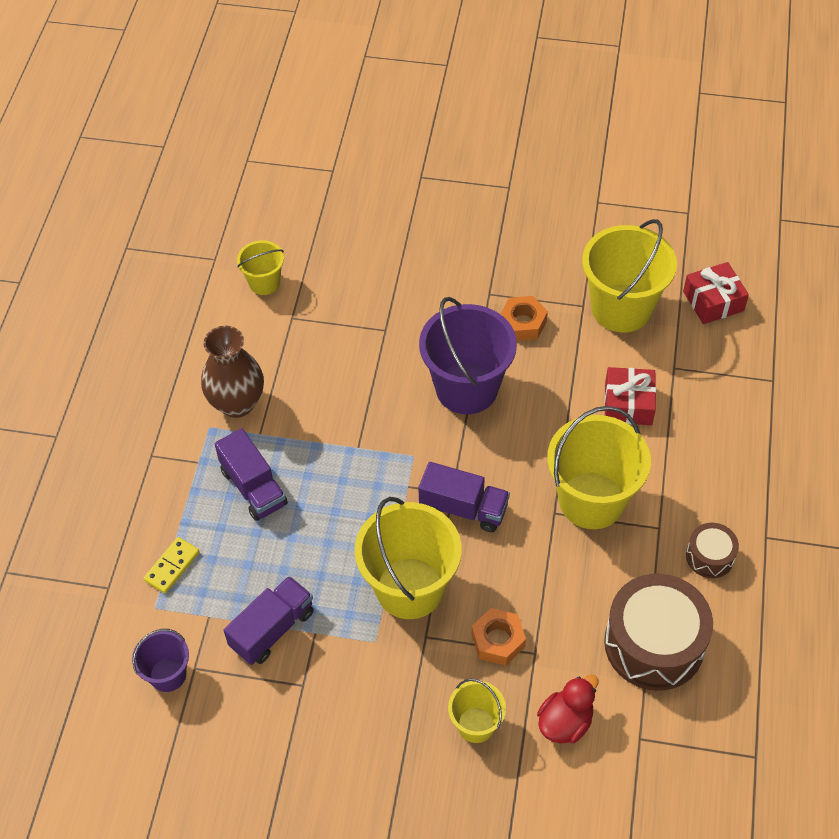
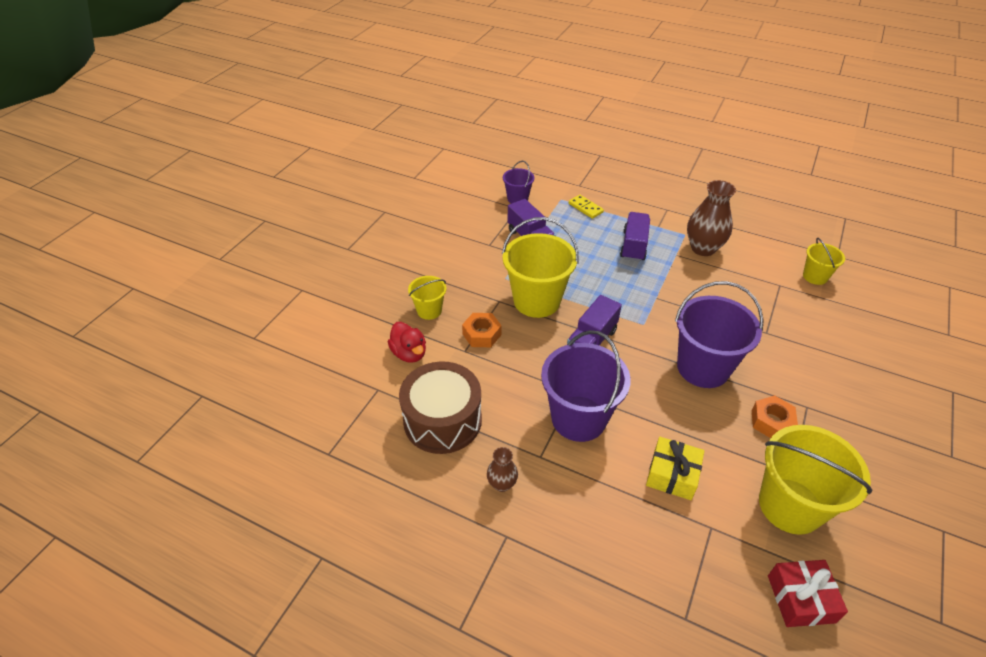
camera: 105 degrees right, 10 degrees down
purple truck [214,428,288,521] -> purple truck turned 120 degrees clockwise [620,212,650,262]
yellow bucket [547,406,651,529] -> purple bucket [541,330,631,442]
red gift [604,367,656,425] -> yellow gift [646,437,704,500]
brown drum [686,523,739,578] -> brown vase [487,447,518,492]

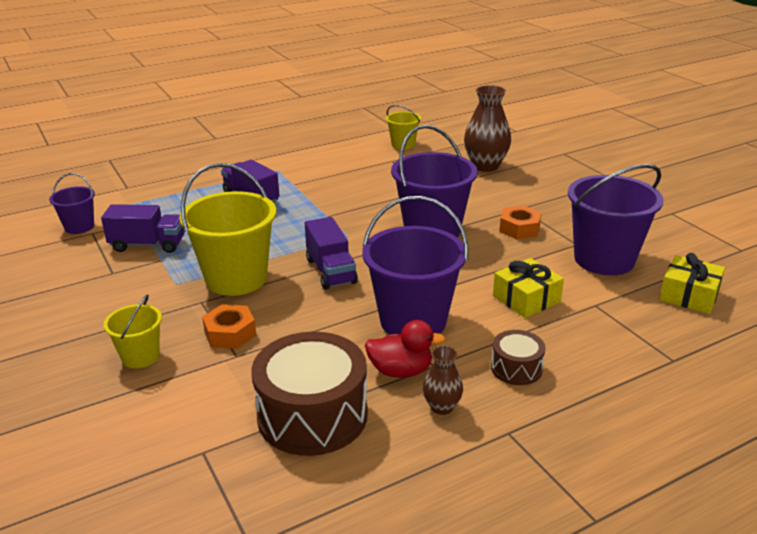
camera: 55 degrees left, 15 degrees down
red duck [388,322,426,363] -> red duck moved to [365,320,445,378]
yellow domino [569,195,604,219] -> none
brown vase [687,180,736,256] -> brown vase moved to [464,85,511,172]
yellow bucket [759,425,872,535] -> purple bucket [568,164,664,275]
red gift [768,560,848,627] -> yellow gift [659,253,725,314]
none -> brown drum [491,330,546,385]

